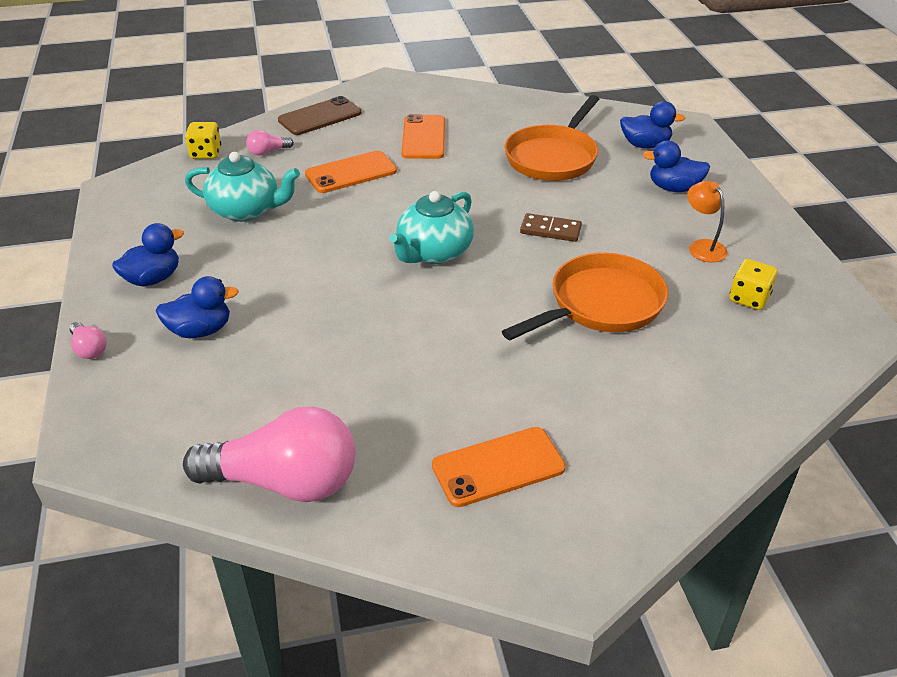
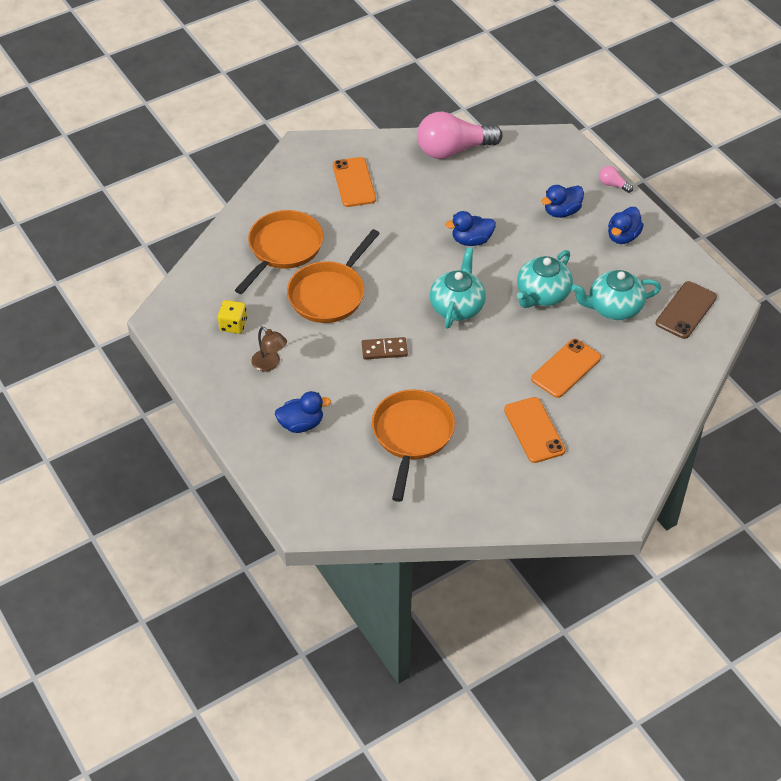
camera: 160 degrees right, 10 degrees up
yellow dice [185,122,221,159] -> none
pink light bulb [246,130,294,156] -> none
brown phone [278,96,361,135] -> brown phone moved to [656,281,717,339]
orange phone [432,427,566,507] -> orange phone turned 60 degrees counterclockwise [333,157,376,207]
blue duck [620,101,685,148] -> blue duck moved to [445,211,496,246]
orange lamp [687,181,728,262] -> brown lamp [251,327,287,372]
none -> orange pan [235,210,323,294]
none -> turquoise teapot [517,250,573,308]

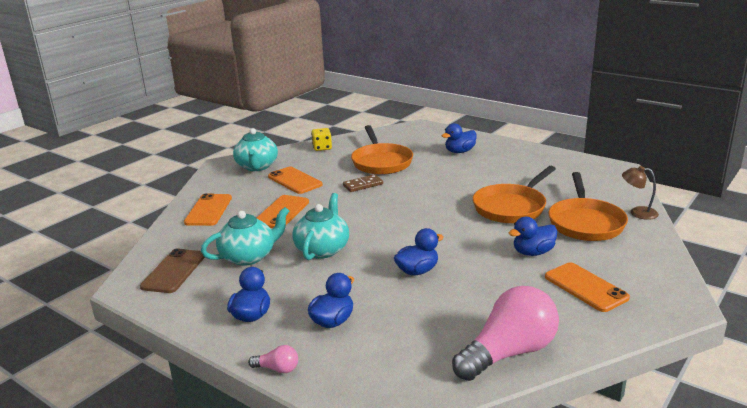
camera: 160 degrees right, 25 degrees down
yellow dice [218,300,247,334] -> yellow dice moved to [311,128,332,151]
brown lamp [251,327,287,372] -> brown lamp moved to [622,166,659,220]
orange pan [287,229,380,323] -> orange pan turned 150 degrees counterclockwise [473,166,556,223]
brown domino [362,337,408,359] -> brown domino moved to [343,174,383,192]
turquoise teapot [430,247,486,329] -> turquoise teapot moved to [233,128,278,171]
none -> orange phone [184,193,232,226]
none -> blue duck [509,217,557,256]

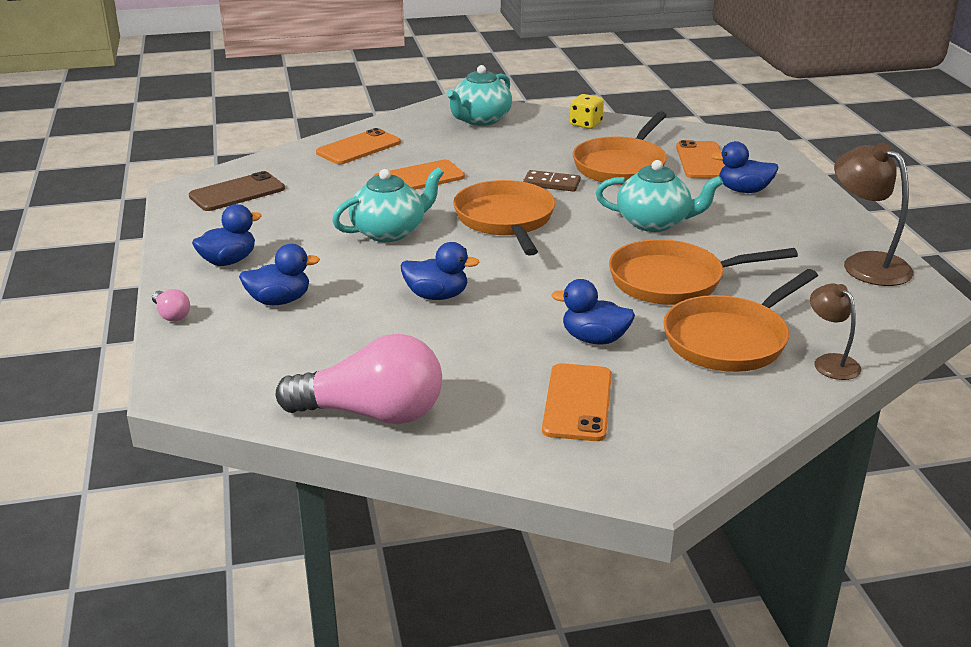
camera: 40 degrees right, 5 degrees up
turquoise teapot [201,207,289,266] -> turquoise teapot moved to [596,160,723,232]
orange phone [268,167,323,194] -> orange phone moved to [676,140,725,178]
none -> orange pan [453,180,555,256]
none -> brown lamp [834,142,913,286]

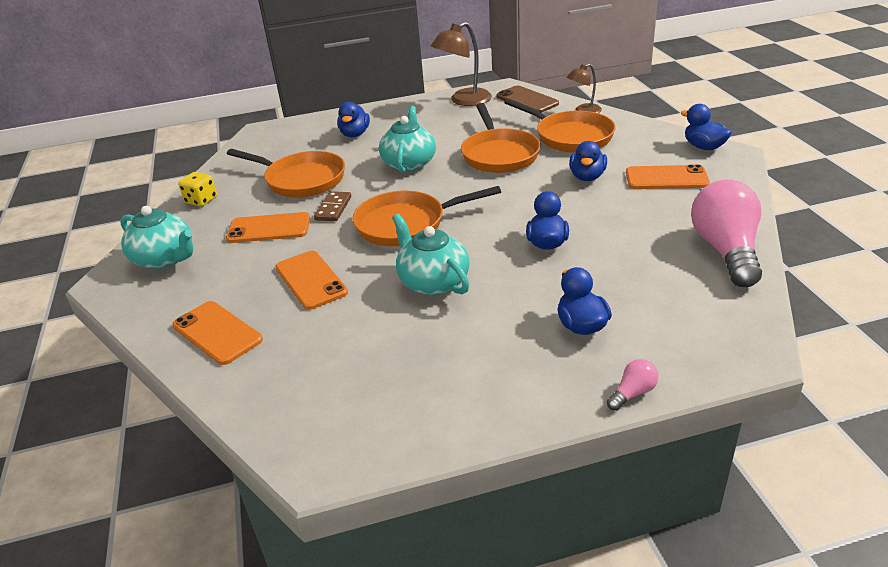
camera: 90 degrees left, 5 degrees up
brown phone [189,171,285,211] -> brown phone moved to [496,86,559,113]
blue duck [192,204,262,266] -> blue duck moved to [681,104,732,150]
orange phone [676,140,725,178] -> orange phone moved to [226,212,310,243]

